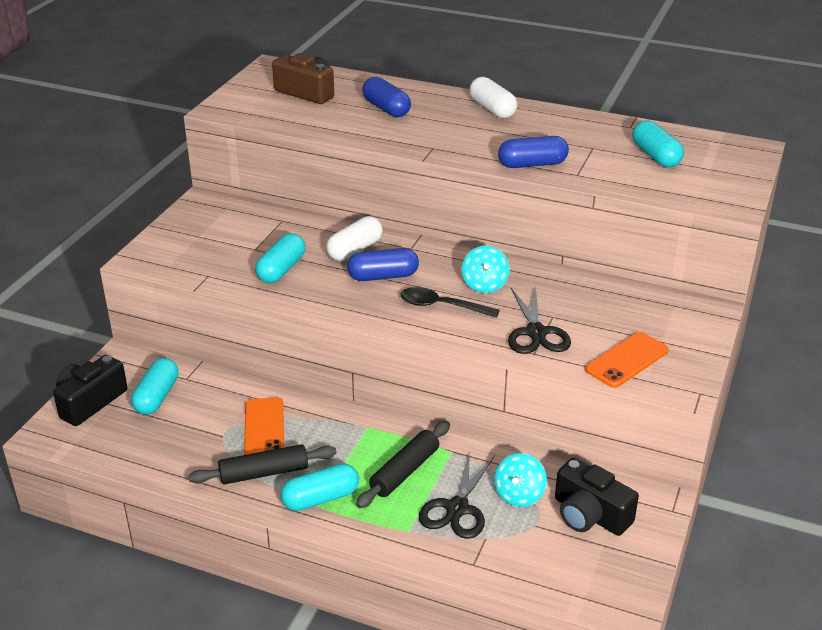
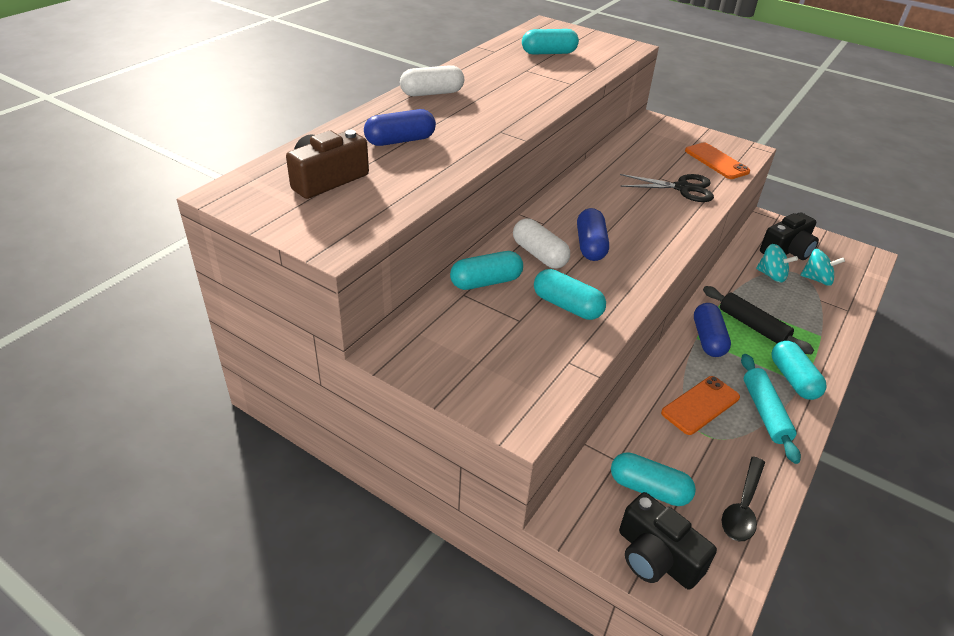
camera: 80 degrees left, 5 degrees up
black rolling pin [188,444,336,485] -> turquoise rolling pin [741,354,801,464]
orange phone [244,397,284,455] -> orange phone turned 45 degrees counterclockwise [661,376,740,435]
black spoon [401,287,500,318] -> black spoon moved to [722,456,765,542]
black scissors [419,451,495,539] -> none
turquoise spinning top [462,245,510,293] -> turquoise spinning top moved to [801,249,845,286]
blue capsule [498,136,569,168] -> blue capsule moved to [694,303,731,357]
none -> turquoise capsule [450,251,523,290]

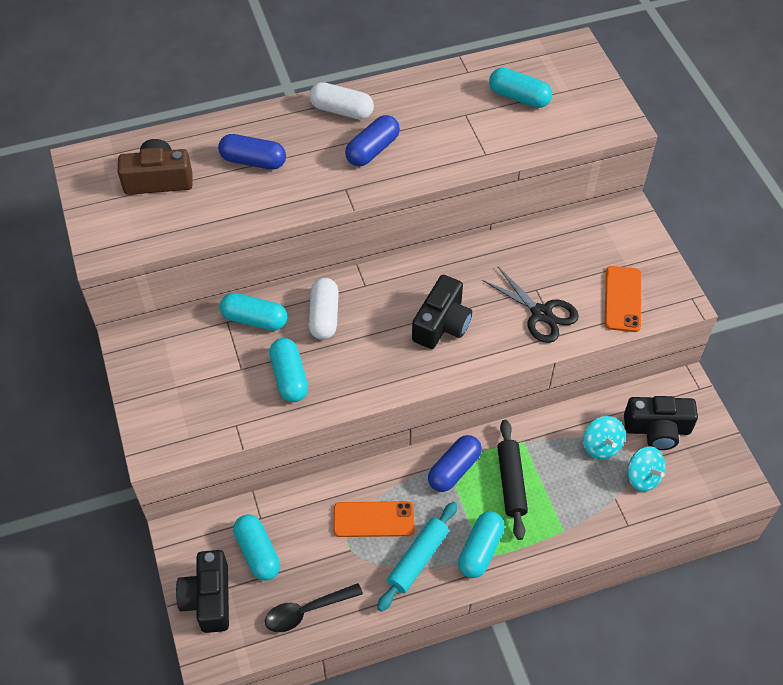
camera: 40 degrees right, 15 degrees up
blue capsule [577,208,609,261] -> blue capsule moved to [345,115,400,166]
none -> black camera [412,275,472,349]

